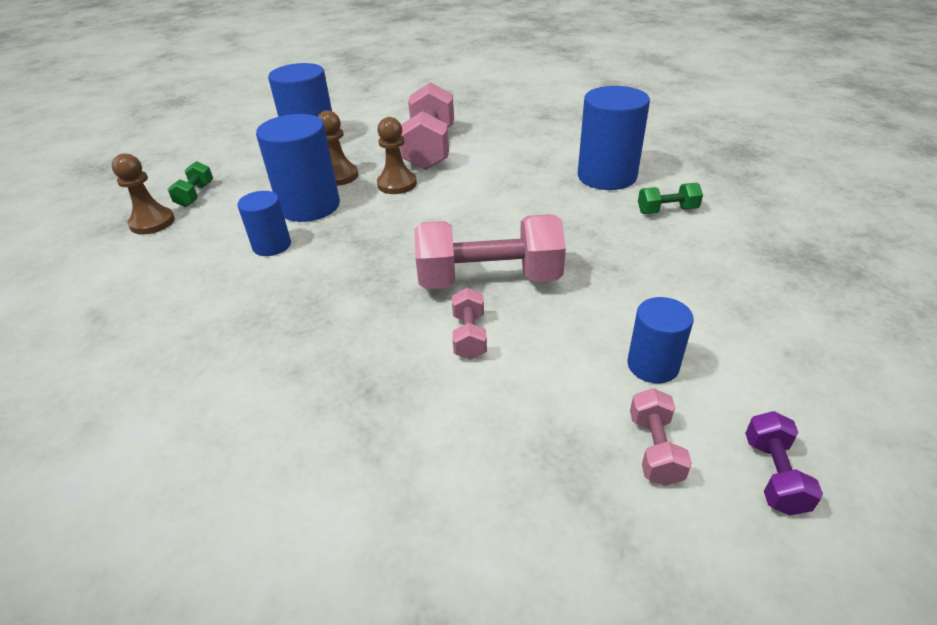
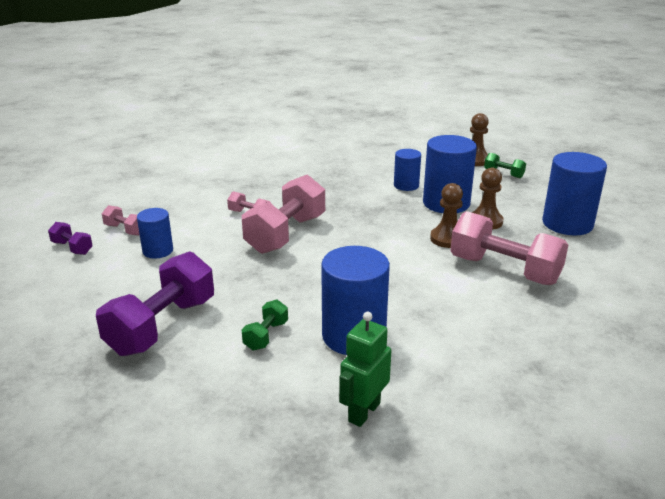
camera: 120 degrees right, 10 degrees down
none -> purple dumbbell [96,251,214,356]
none -> green robot [339,312,391,427]

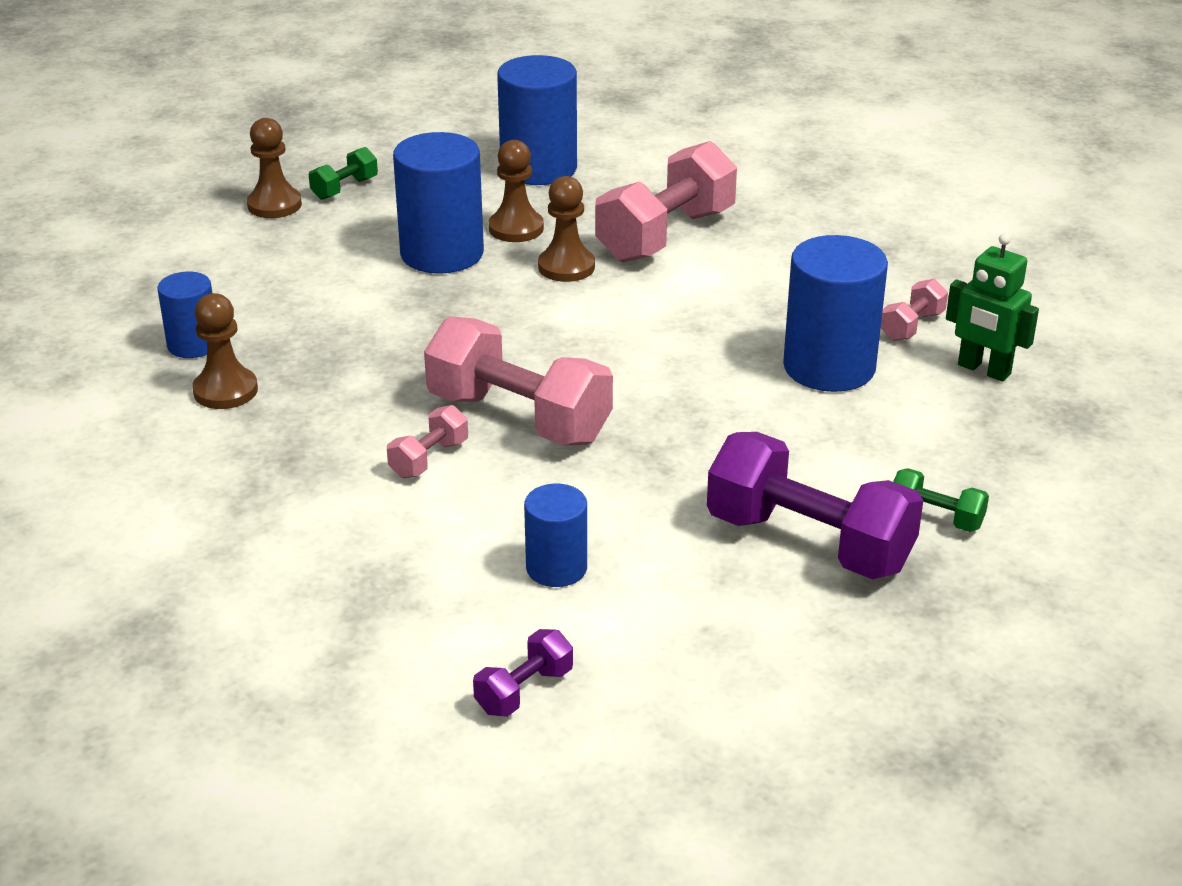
camera: 85 degrees left, 5 degrees up
pink dumbbell [102,205,140,236] -> pink dumbbell moved to [881,279,948,341]
green dumbbell [242,300,288,351] -> green dumbbell moved to [893,468,989,532]
blue cylinder [394,149,421,191] -> blue cylinder moved to [157,272,212,358]
none -> brown pawn [192,293,258,409]

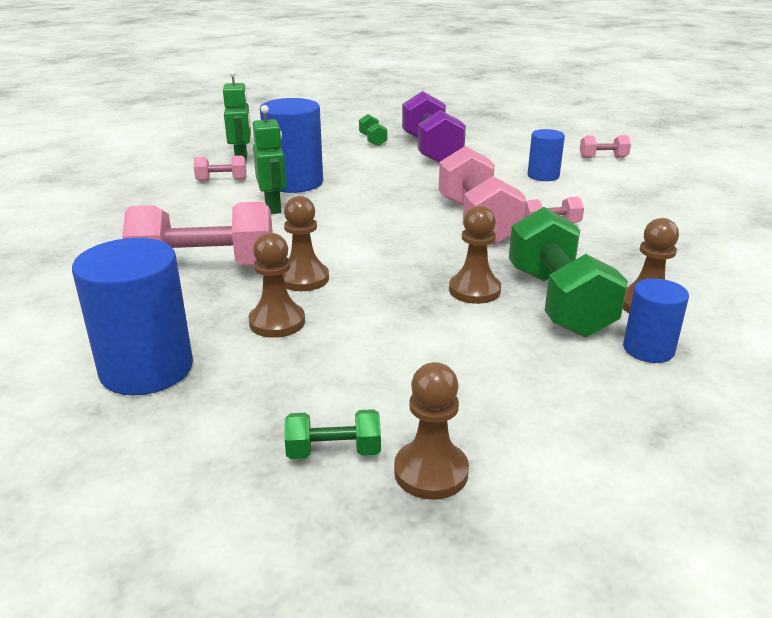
camera: 135 degrees left, 5 degrees down
blue cylinder [393,132,484,273] -> none
purple dumbbell [473,629,573,717] -> pink dumbbell [580,135,631,158]
none -> green robot [253,105,286,214]
none -> brown pawn [449,206,501,304]
none -> green dumbbell [509,207,628,337]

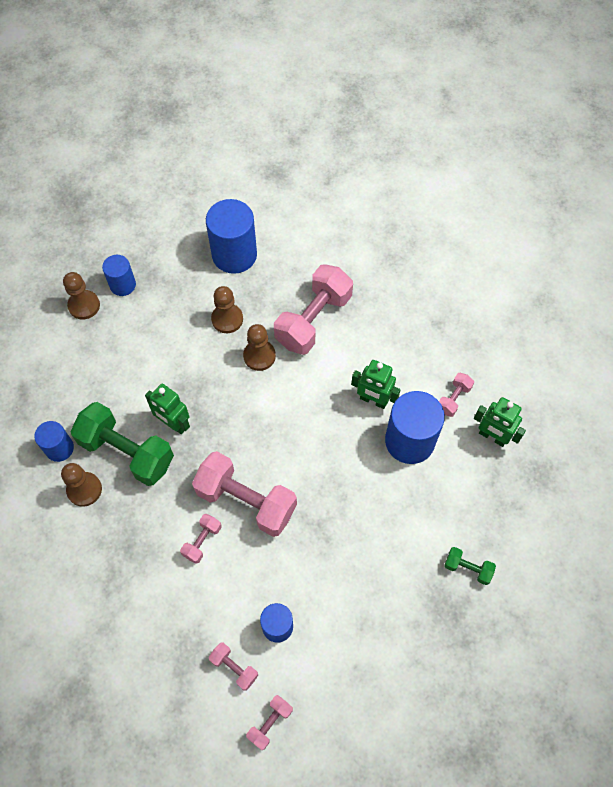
camera: 130 degrees right, 35 degrees up
green dumbbell [285,409,381,459] -> blue cylinder [102,255,136,296]
purple dumbbell [402,91,466,163] -> none
brown pawn [449,206,501,304] -> green robot [145,383,190,434]
none -> pink dumbbell [209,642,258,691]

